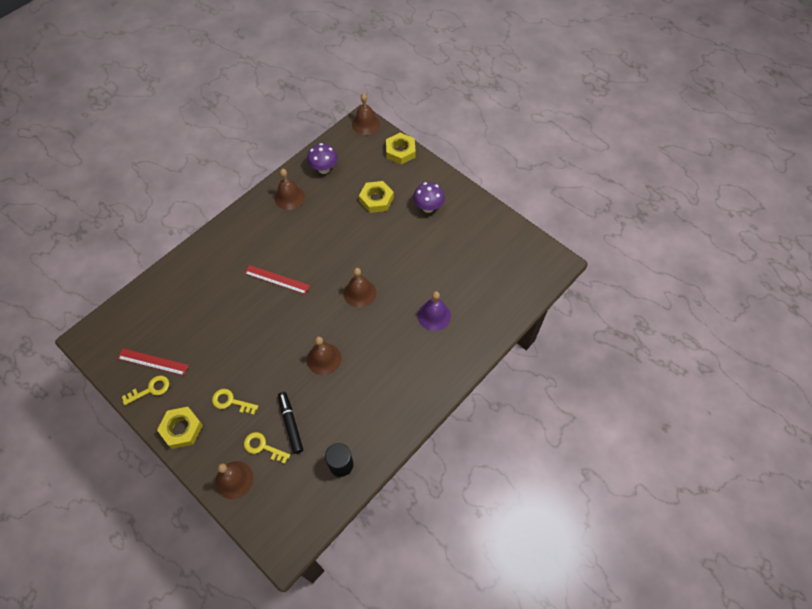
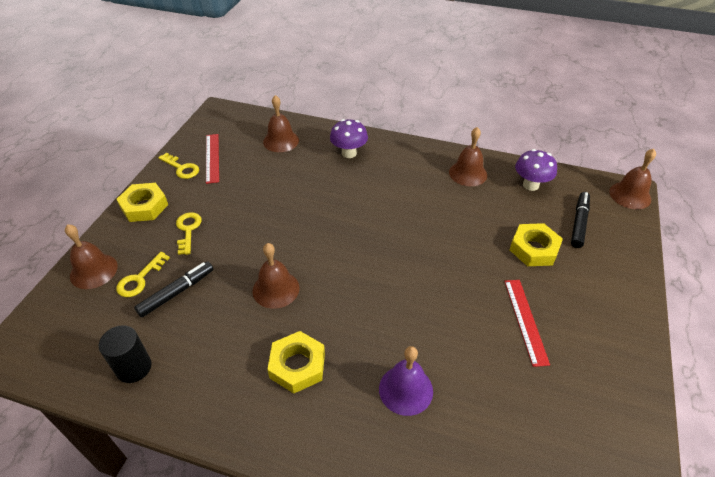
camera: 65 degrees right, 15 degrees down
yellow key [244,432,290,464] -> yellow key turned 150 degrees counterclockwise [116,252,170,297]
red ruler [245,265,310,294] -> red ruler moved to [504,280,550,367]
brown bell [344,268,376,308] -> brown bell moved to [263,95,299,152]
yellow nut [386,133,415,164] -> yellow nut moved to [267,331,325,393]
purple mushroom [413,182,445,213] -> purple mushroom moved to [330,119,368,158]
none -> black marker [571,192,590,248]

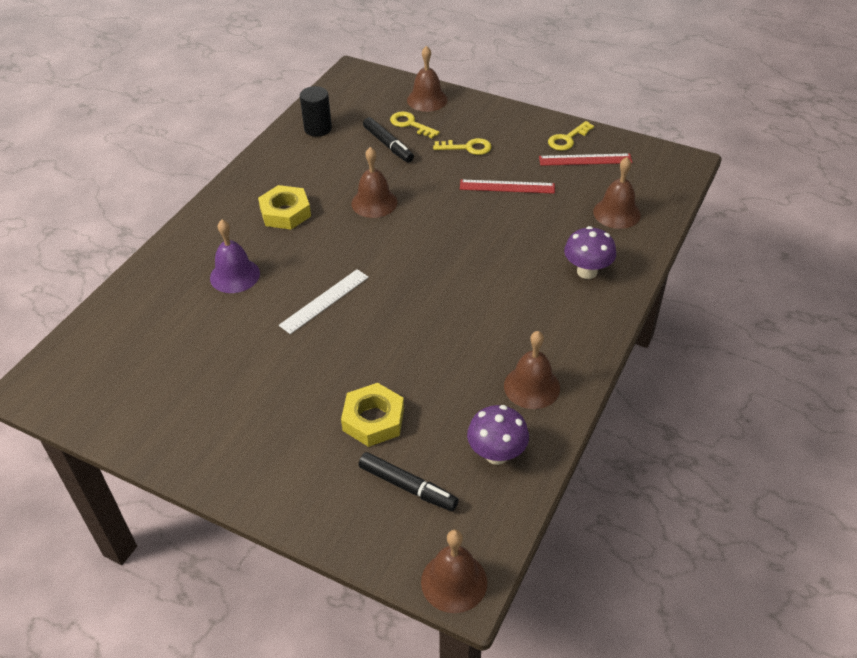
camera: 100 degrees right, 0 degrees up
yellow nut [117,183,168,222] -> none
red ruler [504,280,550,367] -> red ruler moved to [460,180,555,194]
none -> white ruler [279,269,369,334]

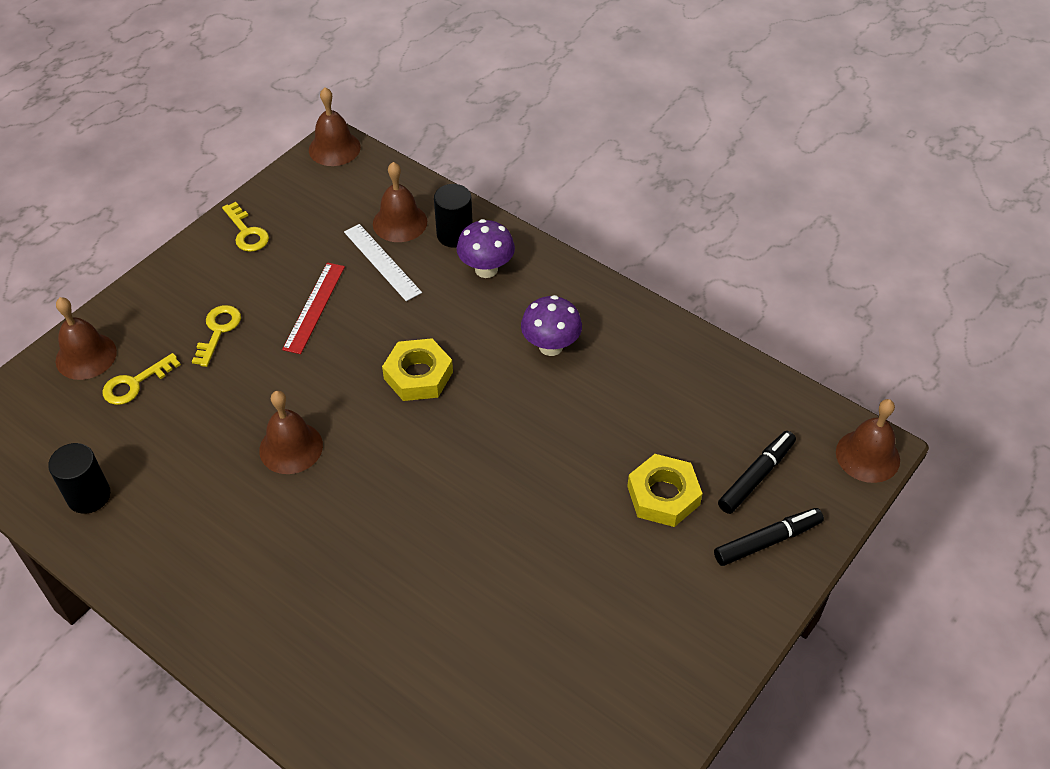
camera: 80 degrees left, 5 degrees up
purple bell [210,220,260,293] -> none
yellow nut [258,185,311,229] -> yellow nut moved to [382,338,453,401]
white ruler [279,269,369,334] -> white ruler moved to [344,224,422,301]
black marker [363,117,414,163] -> black marker moved to [714,508,824,566]
purple mushroom [467,405,529,465] -> purple mushroom moved to [521,295,582,356]
brown bell [504,331,560,409] -> brown bell moved to [309,87,361,166]
red ruler [539,154,633,166] -> none
none -> black cylinder [434,184,473,248]

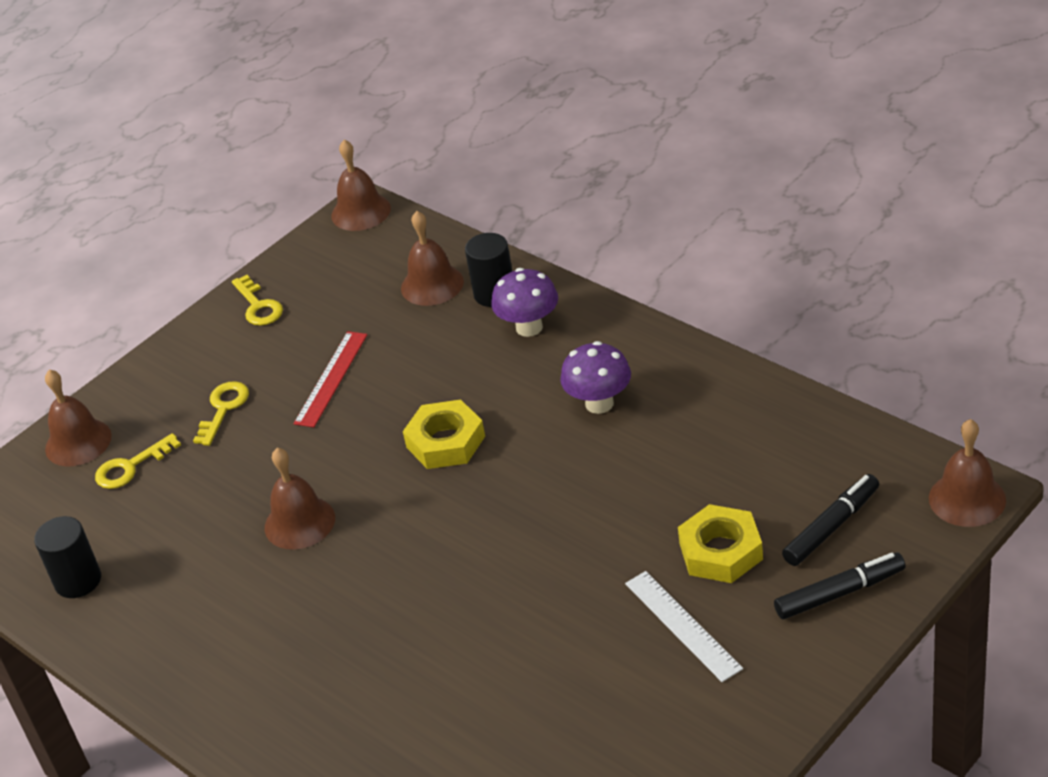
camera: 10 degrees right, 10 degrees down
white ruler [344,224,422,301] -> white ruler moved to [625,571,743,682]

